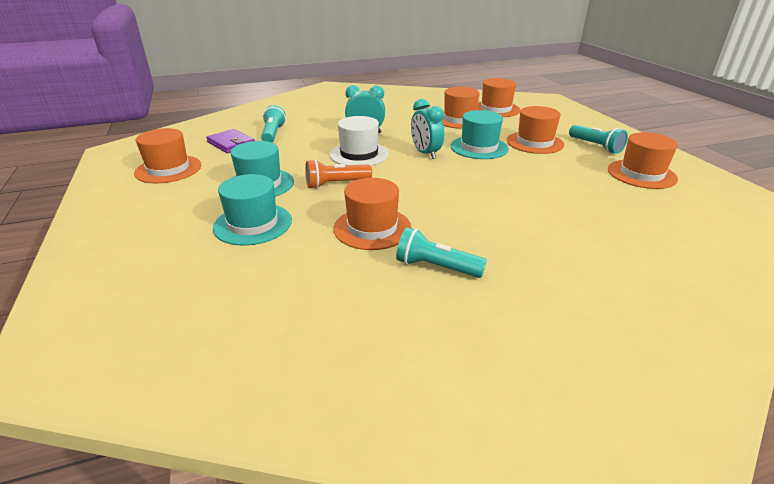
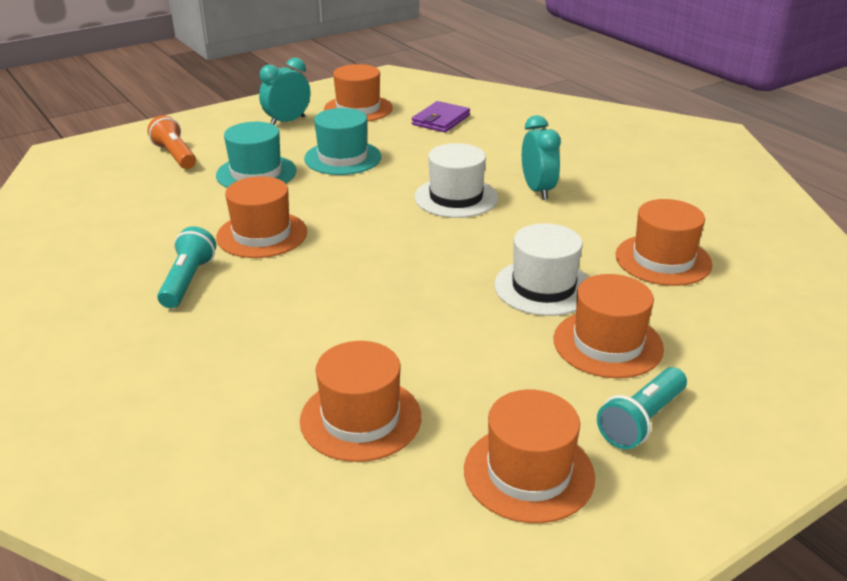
camera: 75 degrees right, 0 degrees up
turquoise flashlight [261,105,286,142] -> none
orange flashlight [305,159,372,189] -> orange flashlight moved to [147,115,196,169]
turquoise clock [411,99,444,159] -> turquoise clock moved to [259,57,310,125]
turquoise hat [450,110,509,159] -> white hat [494,223,589,316]
orange hat [477,78,521,117] -> orange hat moved to [300,341,421,462]

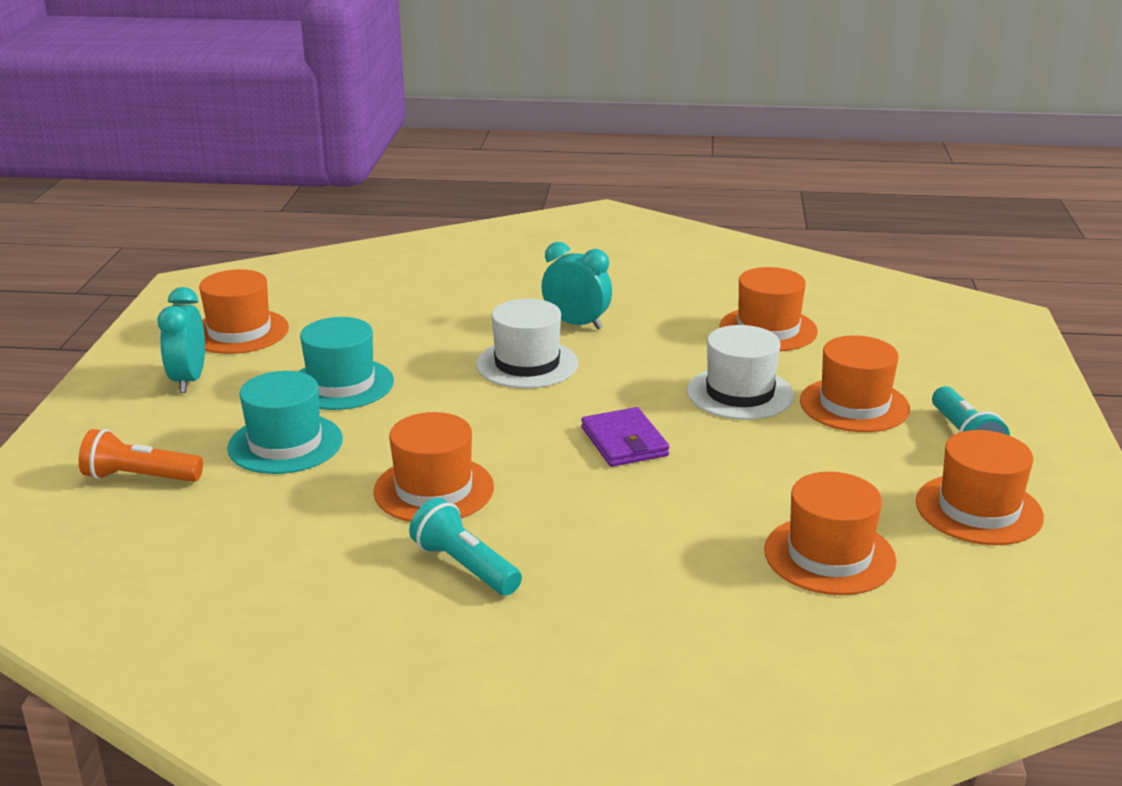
camera: 50 degrees left, 5 degrees down
purple wallet [412,101,470,132] -> purple wallet moved to [581,407,670,467]

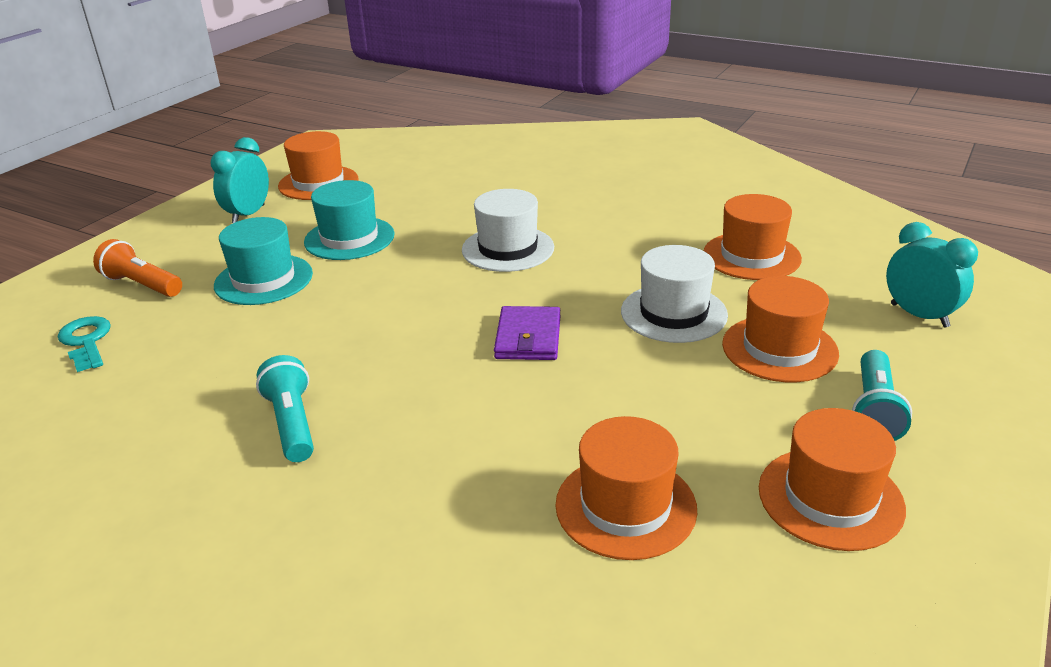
camera: 25 degrees right, 5 degrees up
orange hat [373,412,494,522] -> none
turquoise clock [542,242,612,330] -> turquoise clock moved to [886,222,978,328]
none -> turquoise key [58,316,111,372]

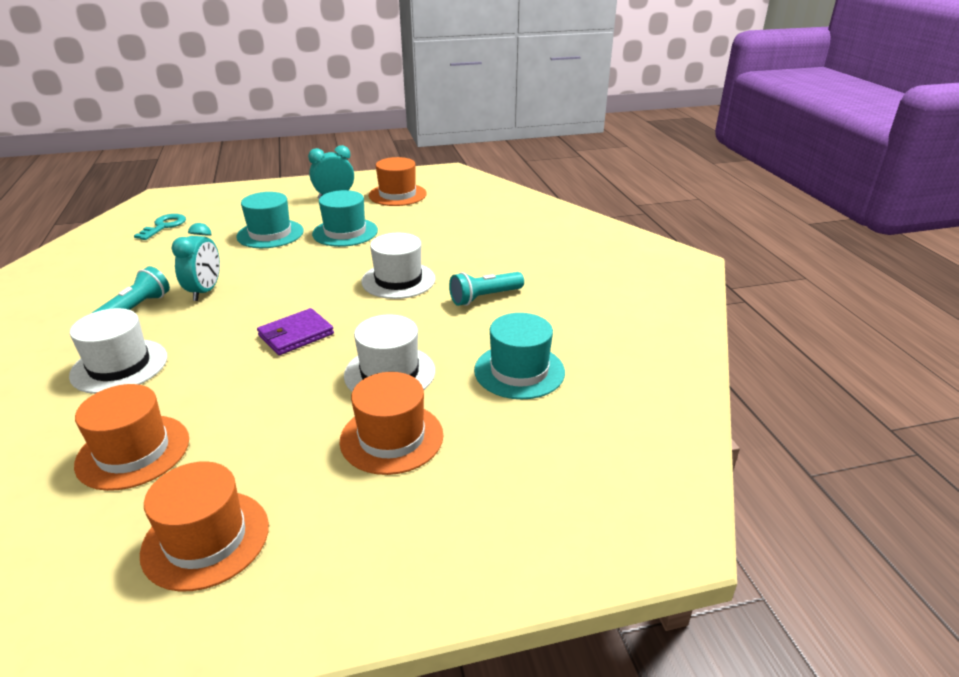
camera: 45 degrees right, 0 degrees up
orange flashlight [93,239,182,297] -> none
orange hat [704,194,802,280] -> turquoise hat [474,313,565,399]
turquoise flashlight [852,350,912,441] -> turquoise flashlight moved to [449,272,524,306]
turquoise clock [886,222,978,328] -> turquoise clock moved to [172,223,220,301]
none -> white hat [69,308,167,394]

